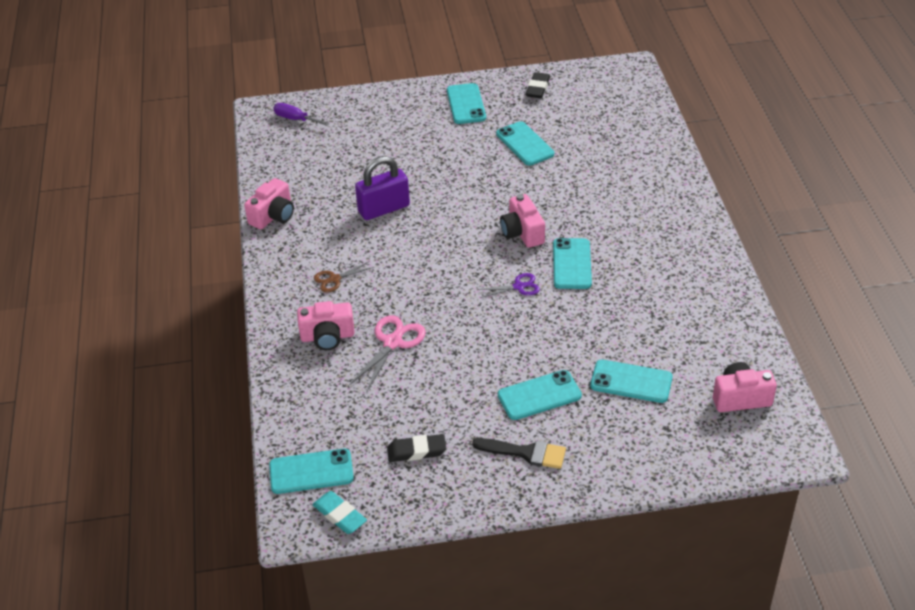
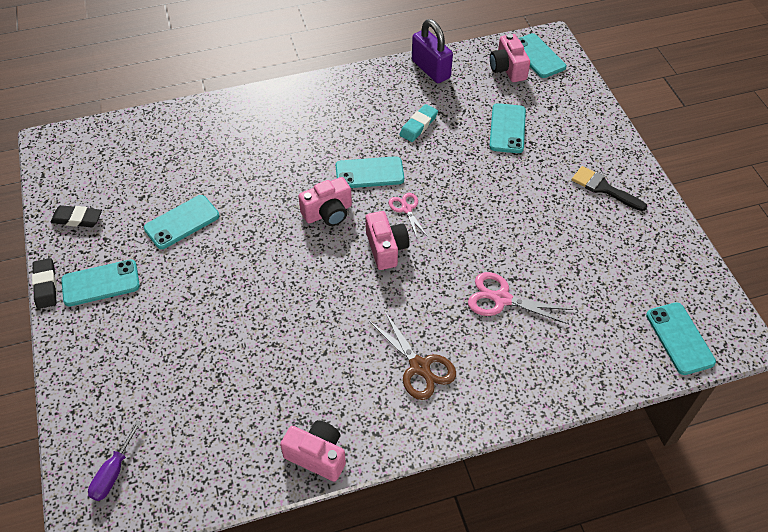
camera: 100 degrees left, 10 degrees up
pink camera [297,301,355,350] -> pink camera moved to [366,211,410,270]
turquoise eraser [312,491,367,534] -> turquoise eraser moved to [399,104,438,142]
brown scissors [314,261,375,292] -> brown scissors [369,310,456,400], size x1.60
purple padlock [355,156,410,220] -> purple padlock moved to [412,19,453,83]
black eraser [387,434,447,462] -> black eraser moved to [32,258,57,309]
black brush [472,438,566,469] -> black brush turned 60 degrees counterclockwise [572,166,647,211]
purple scissors [477,273,540,298] -> pink scissors [389,193,428,238]
turquoise phone [498,370,582,420] -> turquoise phone moved to [518,33,566,78]

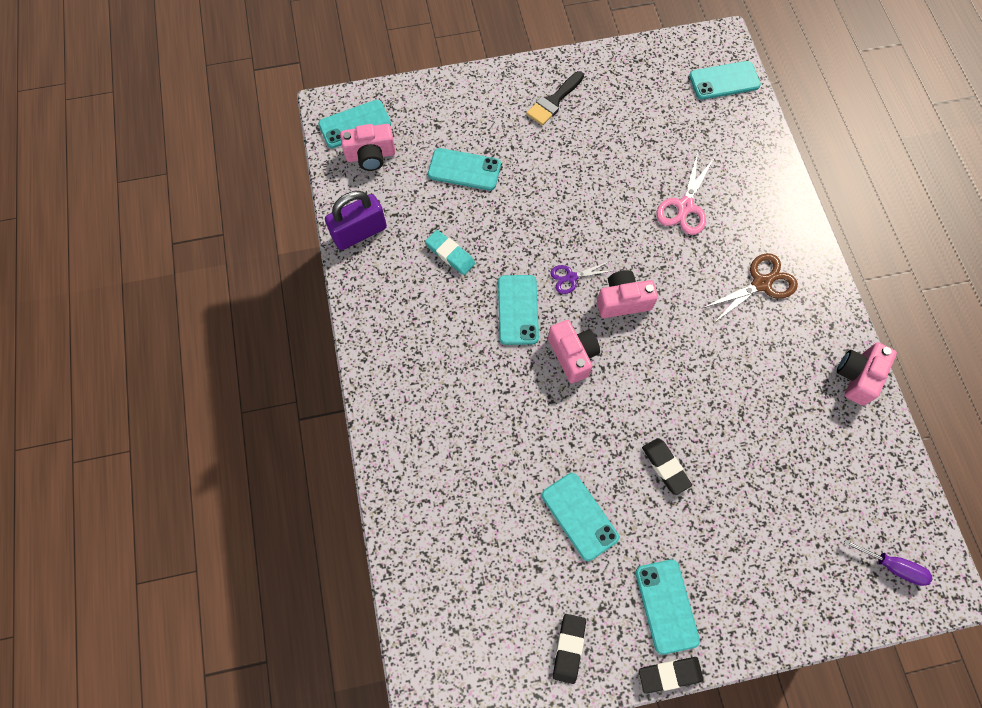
camera: 85 degrees left, 15 degrees up
pink scissors [389,193,428,238] -> purple scissors [550,261,611,294]
none -> black eraser [642,438,692,495]

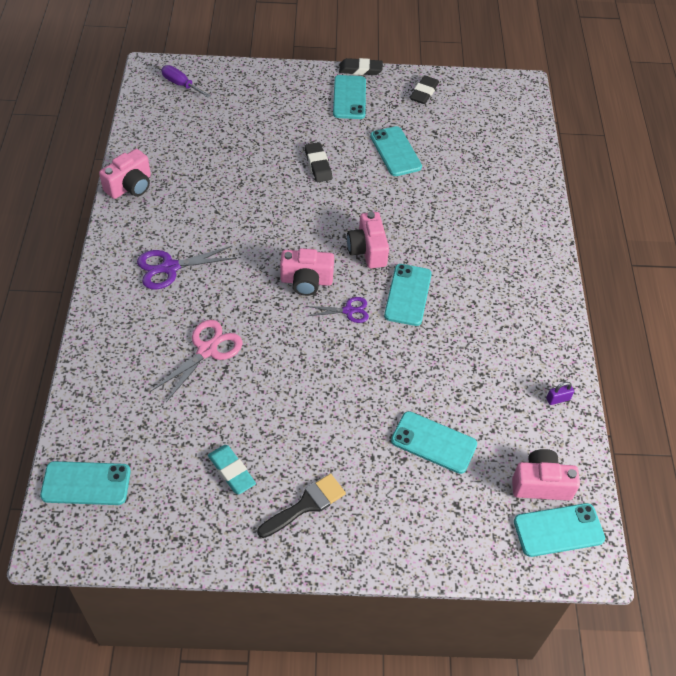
camera: 170 degrees left, 15 degrees down
purple padlock [325,191,387,250] -> purple padlock [546,382,574,405], size x0.41
turquoise eraser [425,230,475,275] -> turquoise eraser moved to [208,445,256,495]
brown scissors [703,253,798,323] -> purple scissors [137,246,237,290]

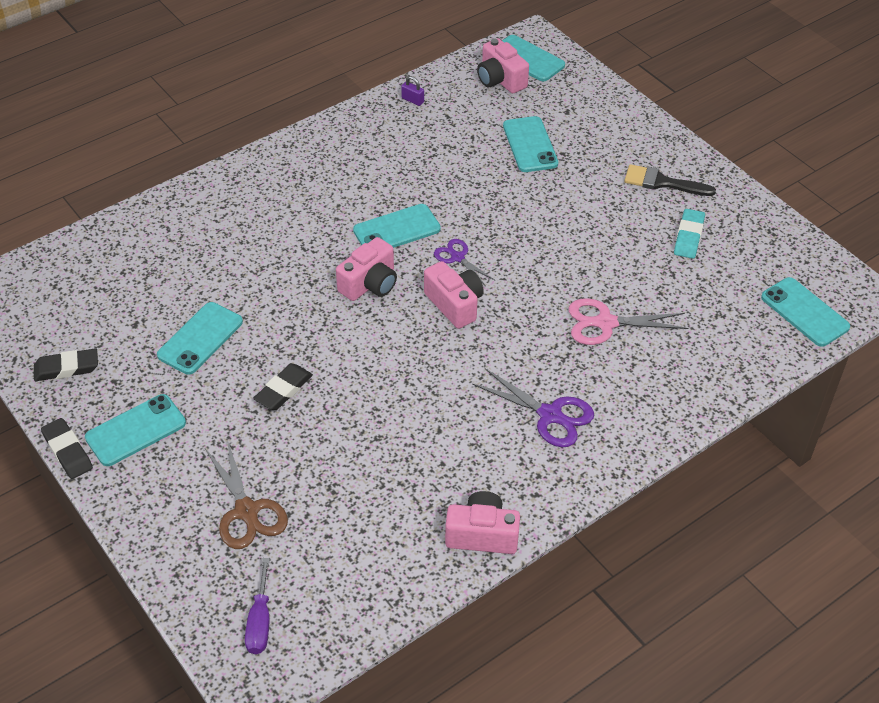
camera: 125 degrees left, 5 degrees down
none -> brown scissors [205,440,288,549]

